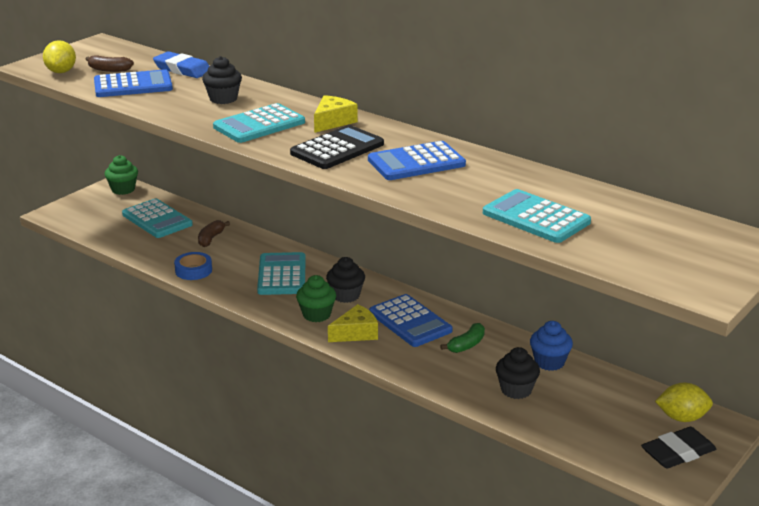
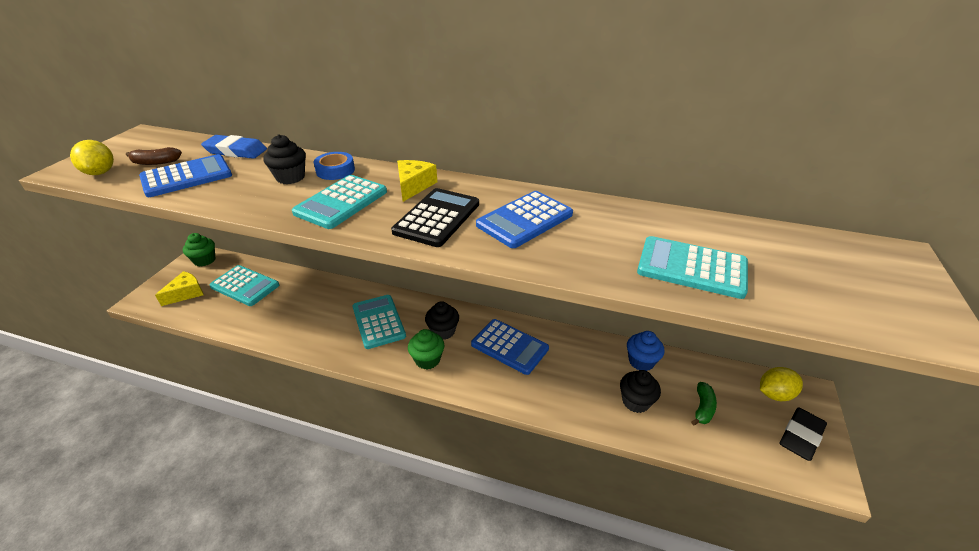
camera: 20 degrees left, 10 degrees up
blue tape [174,252,212,280] -> blue tape moved to [314,152,355,180]
brown banana [198,220,230,247] -> none
yellow cheese [328,304,378,342] -> yellow cheese moved to [155,271,203,306]
green banana [440,323,485,353] -> green banana moved to [691,382,717,425]

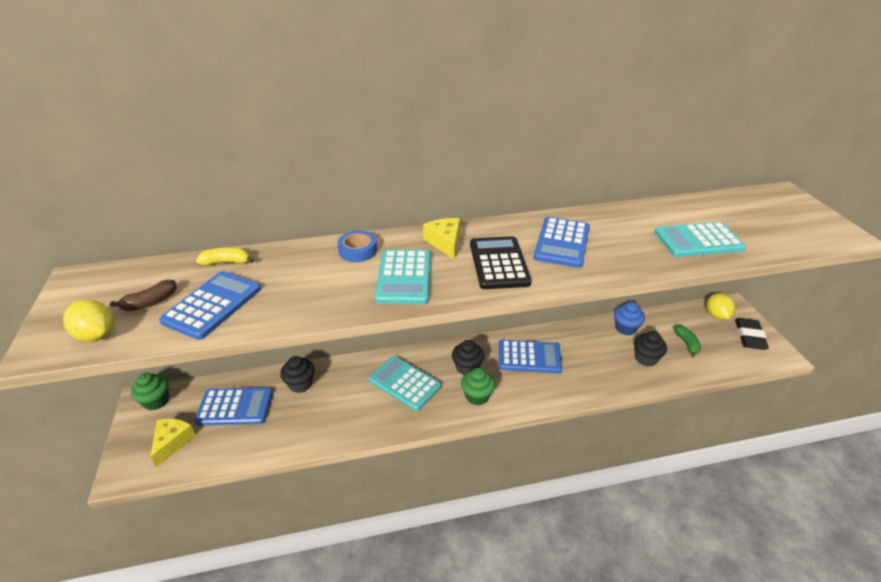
camera: 30 degrees left, 0 degrees up
blue eraser [201,135,267,159] -> yellow banana [196,247,254,266]
turquoise calculator [209,265,279,306] -> blue calculator [194,388,273,426]
black cupcake [263,135,306,184] -> black cupcake moved to [280,356,315,393]
yellow lemon [760,367,803,401] -> yellow lemon turned 45 degrees counterclockwise [707,293,735,320]

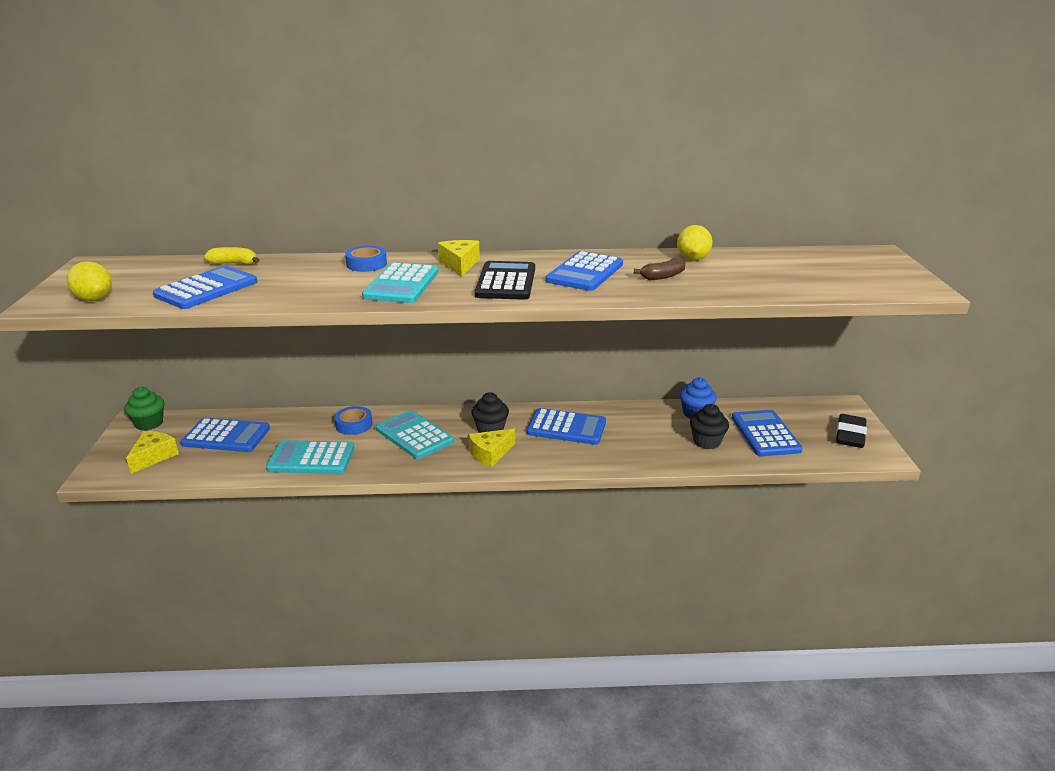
camera: 10 degrees right, 10 degrees down
brown banana [110,280,177,311] -> brown banana moved to [634,258,685,280]
black cupcake [280,356,315,393] -> none
green cupcake [461,368,495,405] -> yellow cheese [469,428,515,468]
turquoise calculator [654,222,746,257] -> turquoise calculator moved to [266,440,354,474]
green banana [674,325,701,357] -> blue calculator [732,410,803,456]
yellow lemon [707,293,735,320] -> yellow lemon moved to [677,225,713,261]
none -> blue tape [334,406,373,435]

